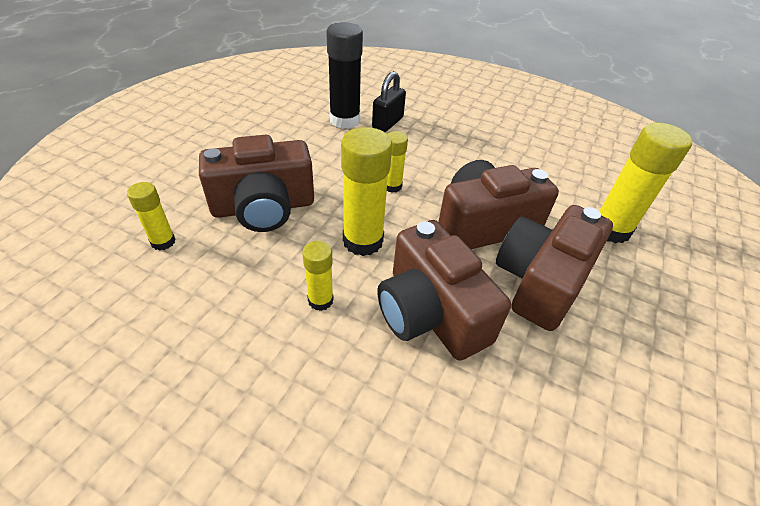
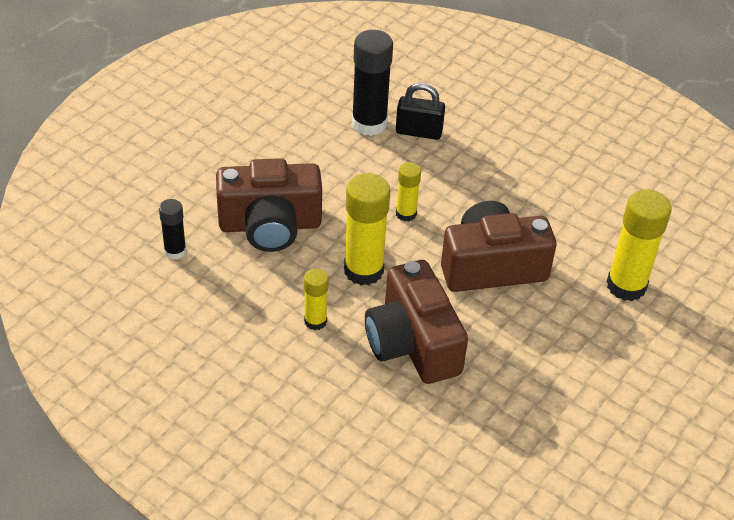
camera: 10 degrees right, 0 degrees up
yellow glue stick [127,182,176,251] -> black glue stick [159,199,186,260]
black padlock [372,71,406,132] -> black padlock turned 60 degrees clockwise [396,83,445,140]
brown camera [496,205,613,331] -> none

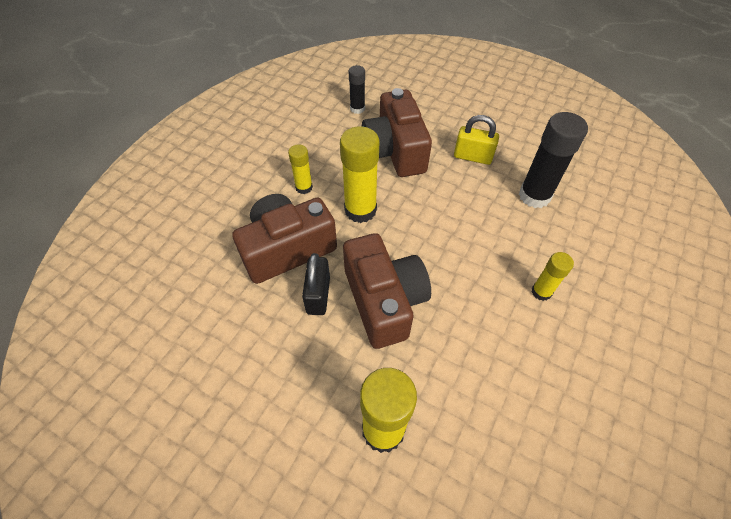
camera: 85 degrees right, 10 degrees up
black padlock [396,83,445,140] -> black padlock moved to [302,253,330,315]
yellow glue stick [396,162,421,222] -> yellow glue stick moved to [532,252,574,301]
none -> yellow padlock [454,115,499,165]

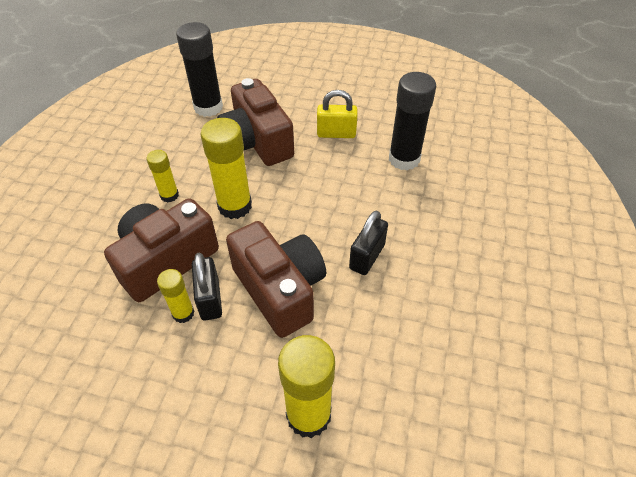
camera: 15 degrees left, 5 degrees down
black glue stick [349,65,365,114] -> black glue stick [176,22,223,117], size x1.81
yellow glue stick [532,252,574,301] -> yellow glue stick moved to [157,269,195,323]
none -> black padlock [349,210,388,275]

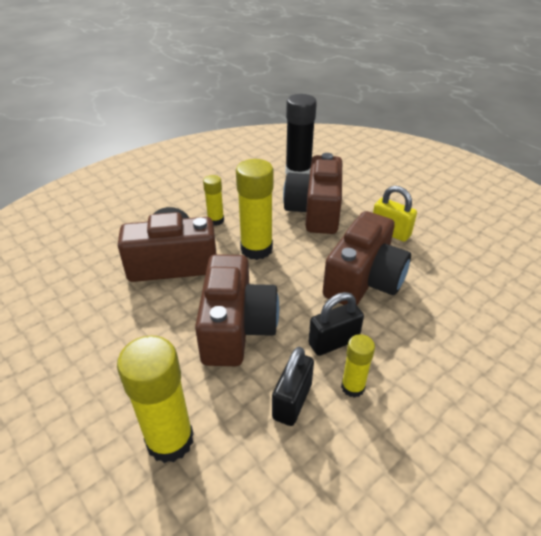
camera: 35 degrees right, 10 degrees down
yellow glue stick [157,269,195,323] -> yellow glue stick moved to [341,334,375,398]
black padlock [192,253,222,321] -> black padlock moved to [272,347,314,426]
black glue stick [389,72,436,170] -> none
none -> brown camera [323,211,411,305]

